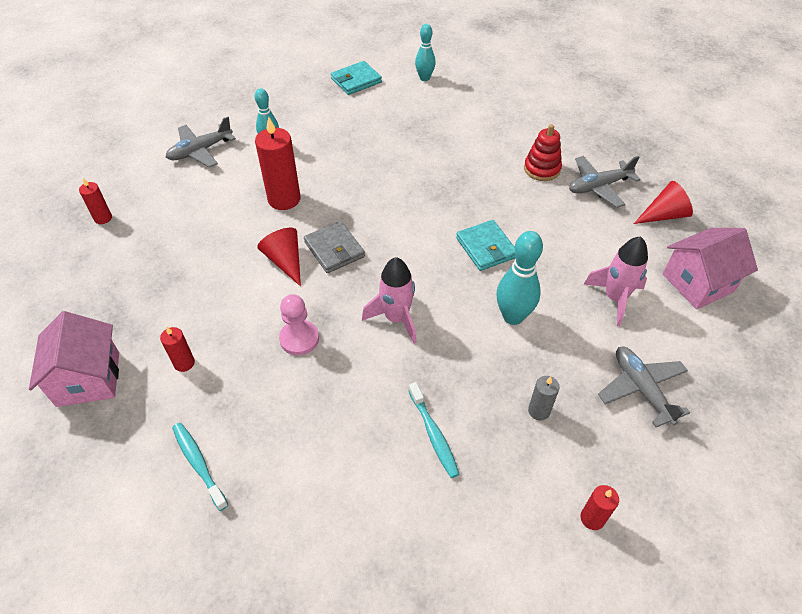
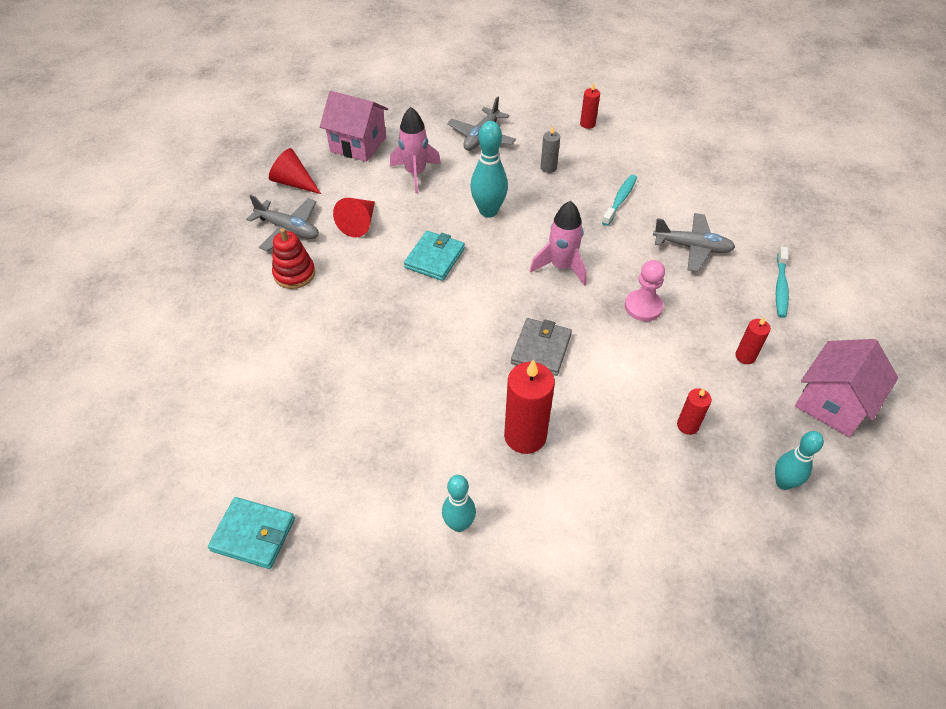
camera: 130 degrees left, 0 degrees up
red candle [79,178,112,224] -> red candle moved to [677,388,712,435]
grey plane [166,117,236,168] -> grey plane moved to [653,213,735,272]
red cone [257,228,301,287] -> red cone moved to [333,198,375,237]
turquoise bowling pin [415,24,435,81] -> turquoise bowling pin moved to [775,431,824,490]

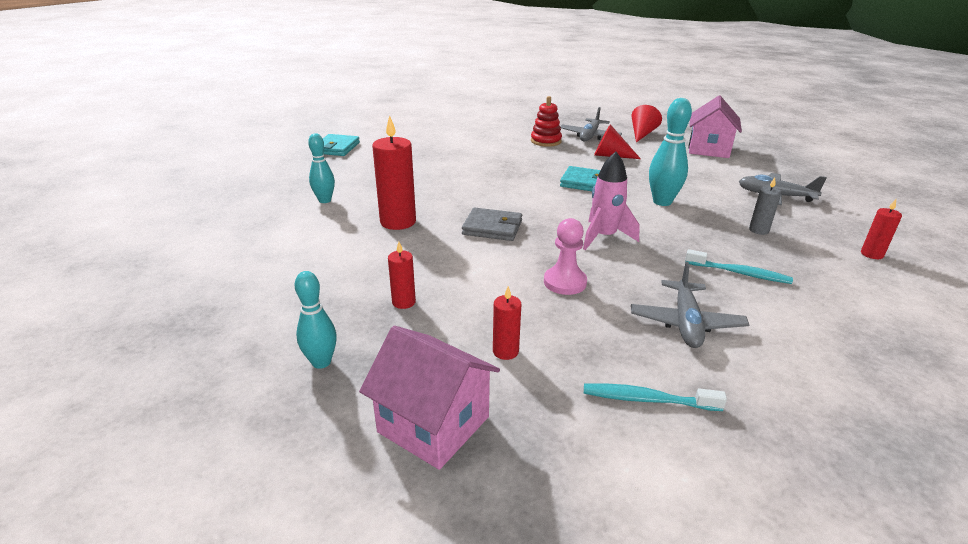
camera: 85 degrees right, 20 degrees down
pink rocket [390,107,441,193] -> none

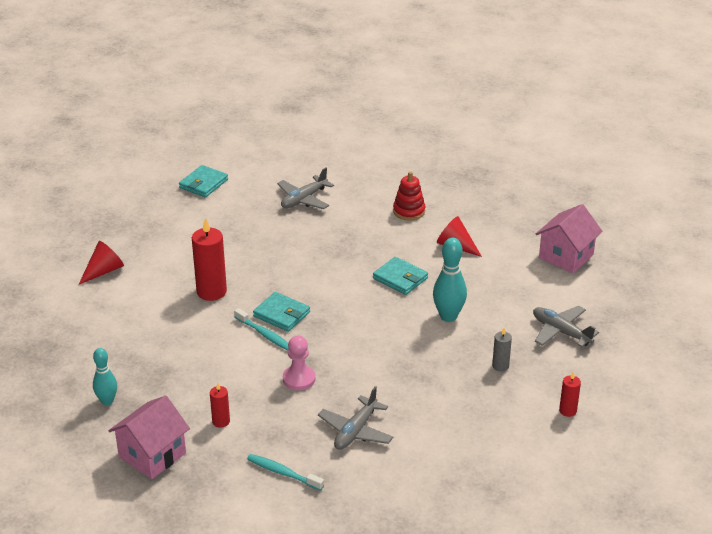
camera: 20 degrees right, 5 degrees up
turquoise bowling pin [308,133,335,203] -> none
pink house [359,326,500,470] -> pink house turned 75 degrees clockwise [109,395,190,479]
red candle [388,242,416,309] -> none
grey wallet [462,208,522,241] -> turquoise wallet [253,292,310,332]
grey plane [560,107,622,141] -> grey plane moved to [277,168,334,209]
pink rocket [583,152,640,250] -> none
red cone [632,105,662,142] -> red cone moved to [78,241,124,285]
turquoise toothbrush [685,249,793,284] -> turquoise toothbrush moved to [234,308,289,351]

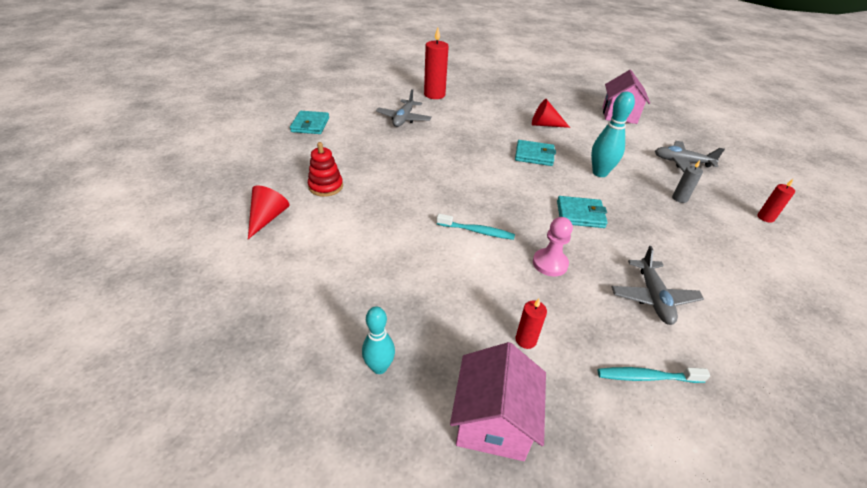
camera: 30 degrees left, 5 degrees up
red candle [192,218,227,301] -> red candle moved to [424,28,449,99]
turquoise wallet [253,292,310,332] -> turquoise wallet moved to [557,196,608,228]
red stacking toy [393,171,425,220] -> red stacking toy moved to [308,142,343,197]

